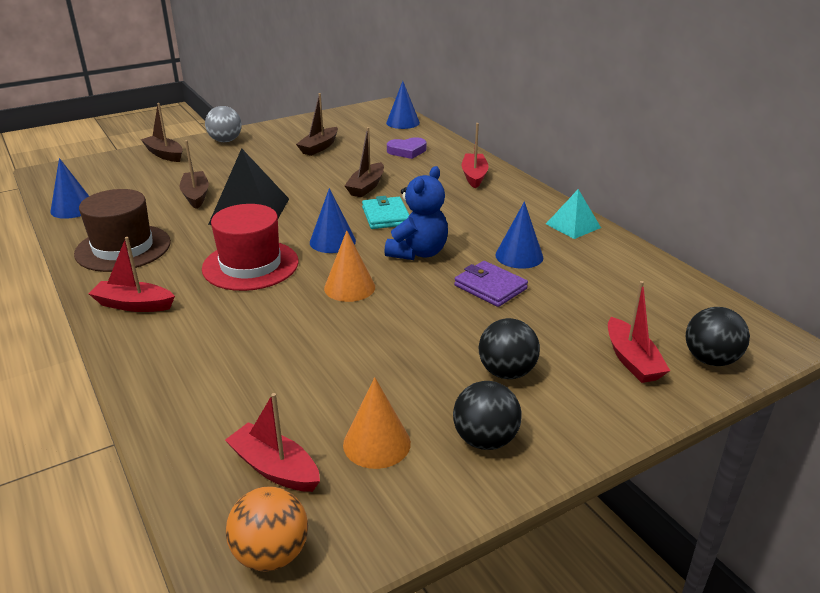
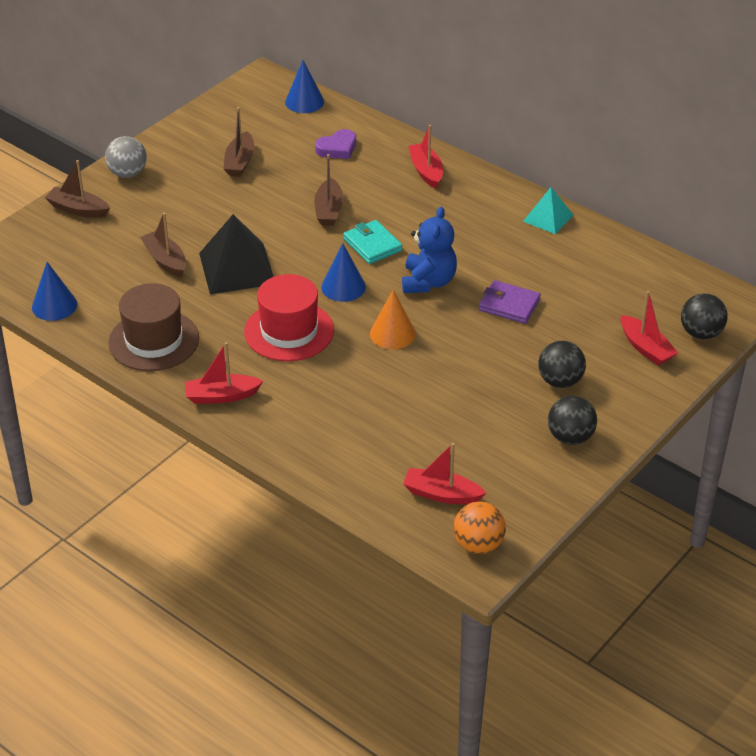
camera: 20 degrees left, 10 degrees up
orange cone [343,377,411,469] -> none
blue cone [495,201,543,269] -> none

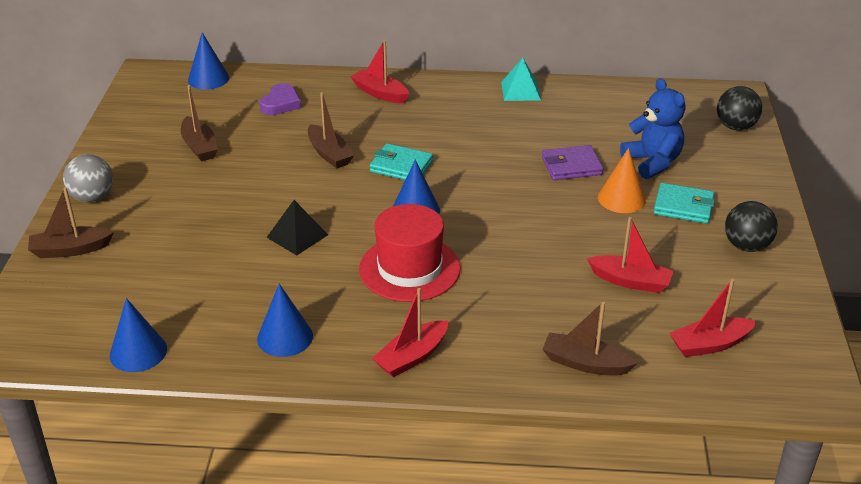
camera: 35 degrees left, 5 degrees down
brown hat [108,283,199,371] -> blue cone [257,284,313,357]
brown boat [140,213,186,277] -> brown boat moved to [542,302,637,376]
black pyramid [199,214,274,294] -> black pyramid [267,200,328,256], size x0.58
orange cone [370,289,416,349] -> orange cone moved to [598,148,646,213]
blue teddy bear [402,206,457,293] -> blue teddy bear moved to [620,78,685,179]
orange ball [453,501,506,554] -> none
black ball [538,341,586,388] -> turquoise wallet [654,183,715,224]
red boat [621,291,678,366] -> red boat moved to [587,217,674,293]

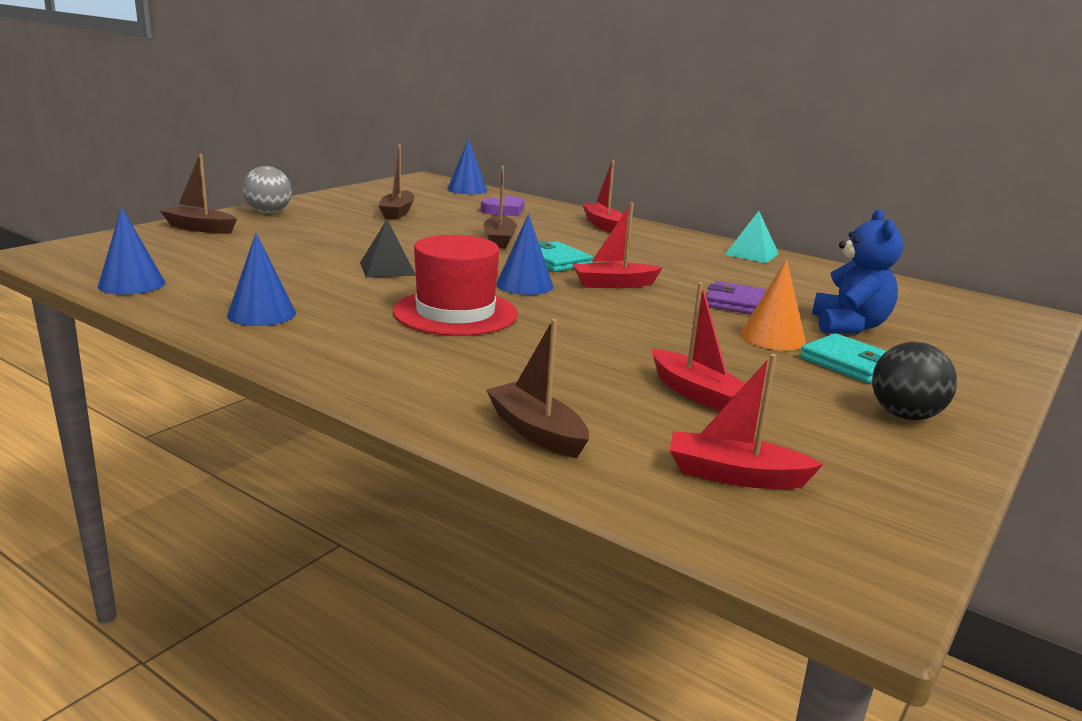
camera: 30 degrees right, 15 degrees down
red boat [372,288,448,377] -> red boat moved to [572,202,663,288]
black ball [717,86,762,130] -> none

